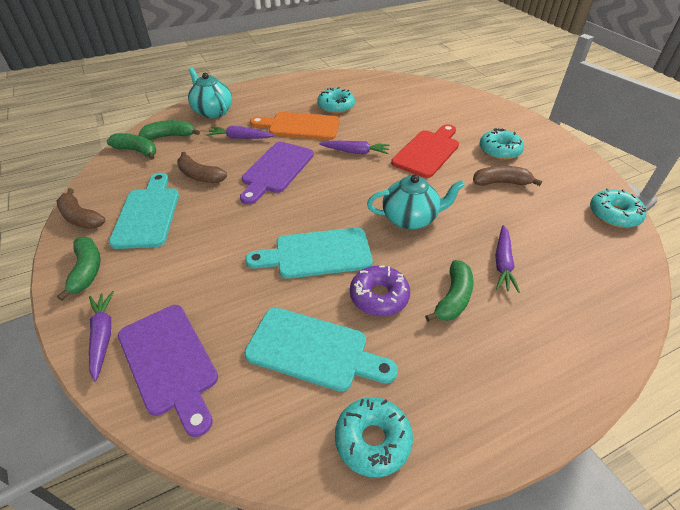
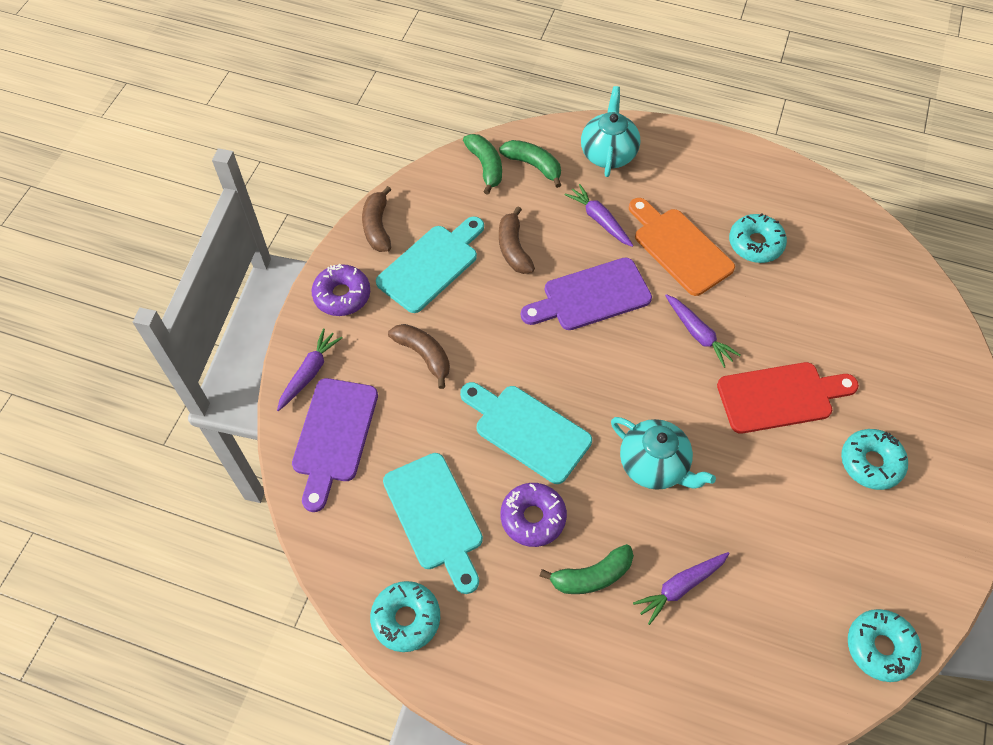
camera: 45 degrees right, 15 degrees up
green banana [57,237,100,301] -> purple donut [312,264,370,316]
brown banana [473,166,542,186] -> brown banana moved to [388,324,450,389]

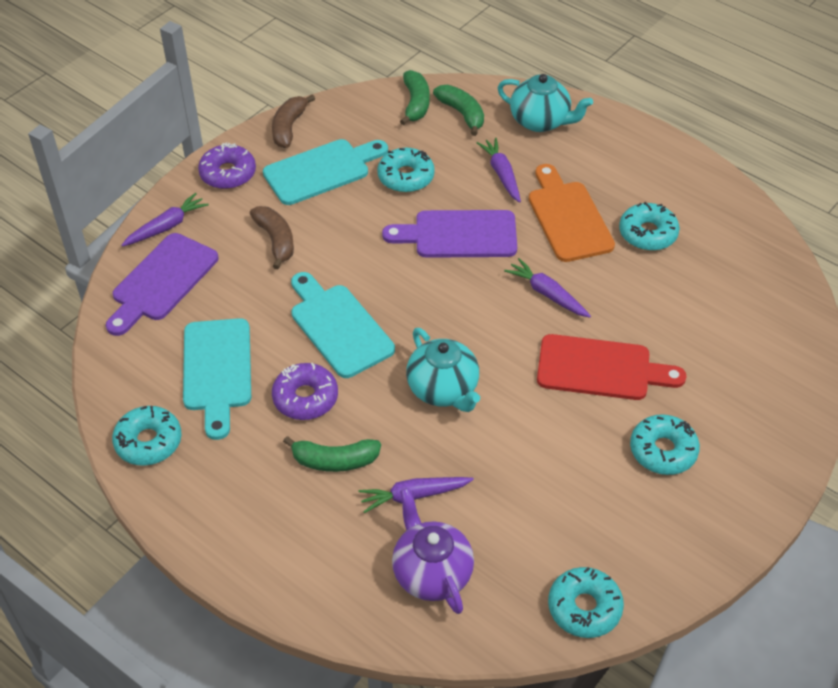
camera: 20 degrees right, 10 degrees down
brown banana [499,206,535,274] -> turquoise donut [377,148,435,192]
turquoise teapot [581,86,640,177] -> turquoise teapot turned 90 degrees clockwise [498,74,593,132]
purple carrot [665,294,741,368] -> purple carrot turned 150 degrees clockwise [504,258,591,318]
none -> purple teapot [392,488,474,614]

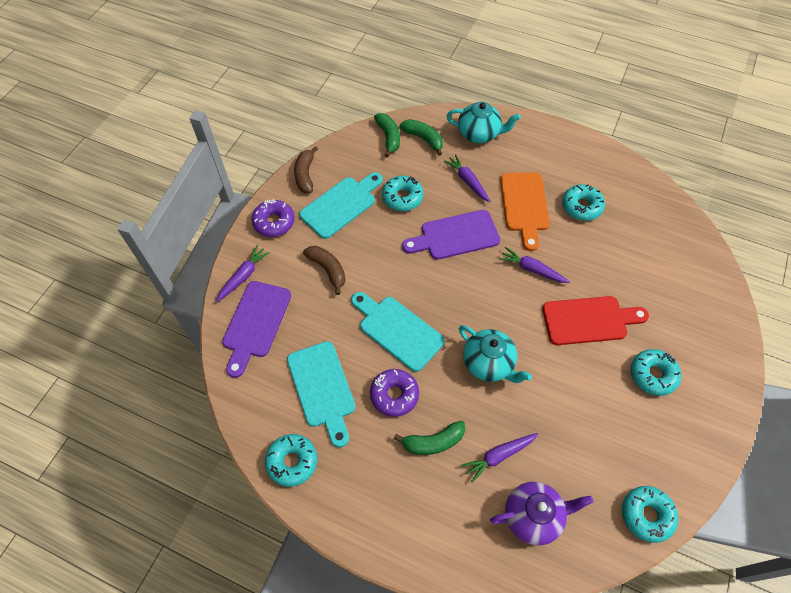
camera: 15 degrees left, 10 degrees up
purple teapot [392,488,474,614] -> purple teapot turned 120 degrees clockwise [490,482,594,546]
orange cutting board [529,164,615,262] -> orange cutting board turned 150 degrees counterclockwise [500,172,550,251]

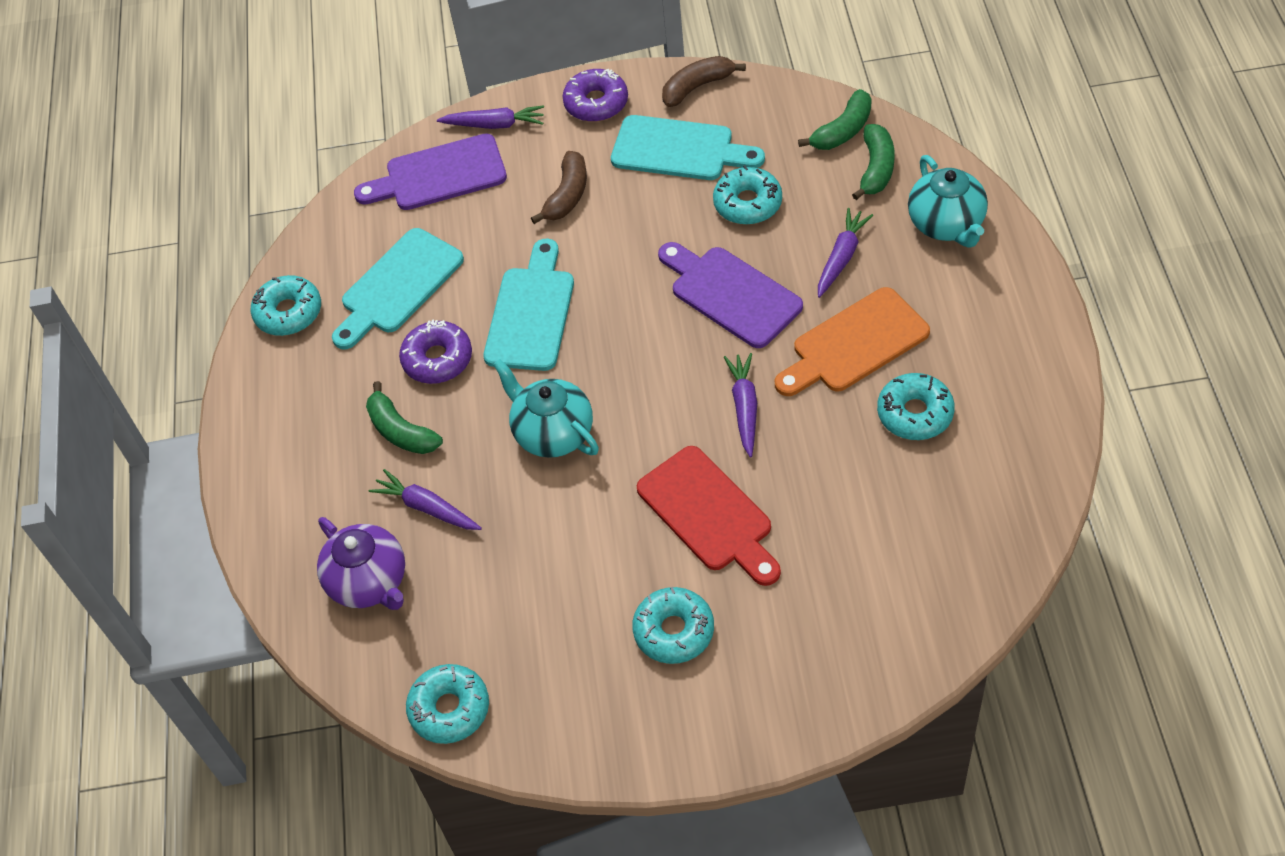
camera: 65 degrees right, 5 degrees down
turquoise teapot [459,325,532,383] -> turquoise teapot turned 120 degrees clockwise [493,359,599,458]

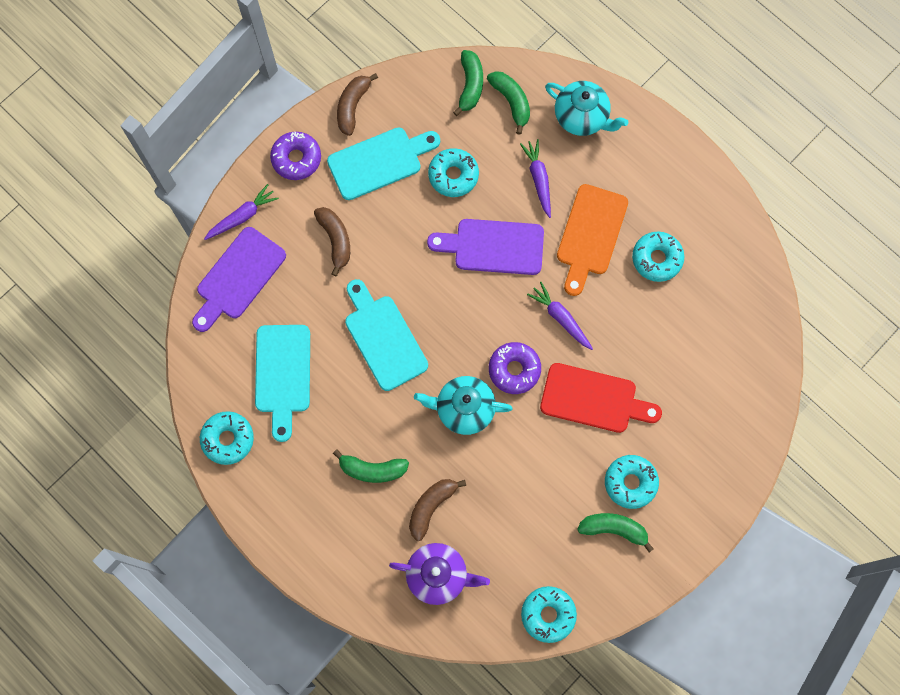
camera: 45 degrees left, 20 degrees up
purple carrot [369,469,482,530] -> brown banana [409,479,466,541]
purple donut [399,320,472,384] -> purple donut moved to [489,342,541,394]
none -> green banana [577,513,654,552]

